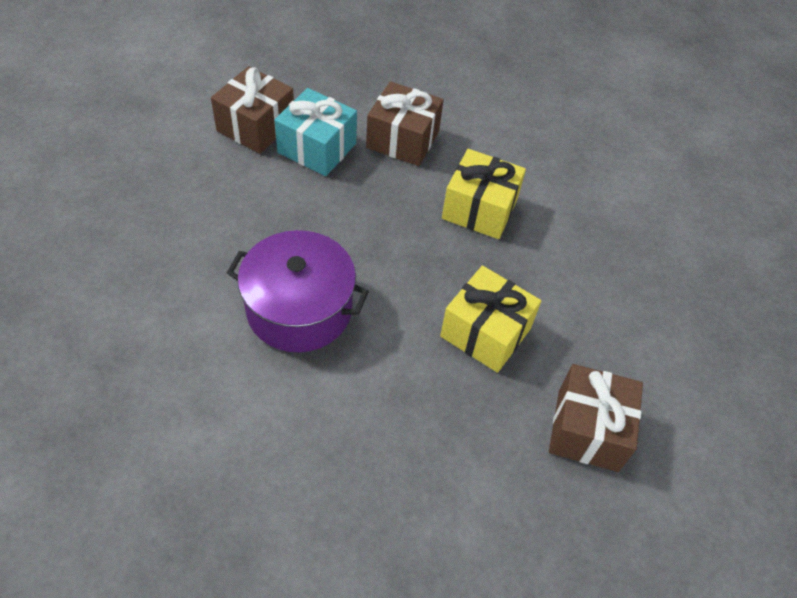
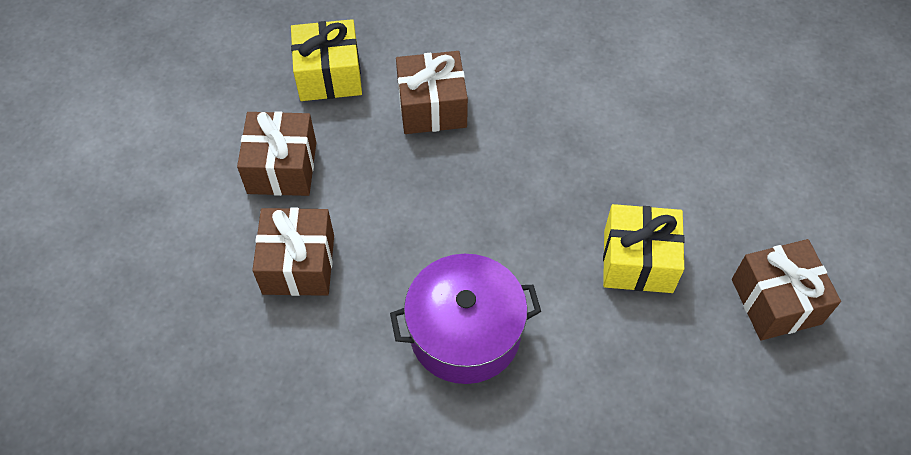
camera: 25 degrees left, 5 degrees up
turquoise gift [274,88,357,176] -> none
yellow gift [442,149,526,239] -> yellow gift moved to [291,19,362,101]
none -> brown gift [252,207,334,296]

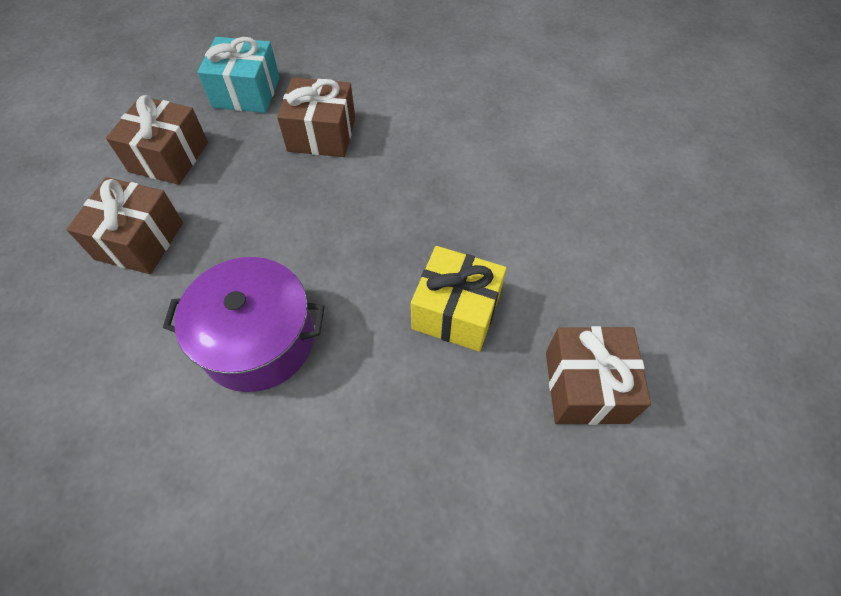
camera: 15 degrees right, 0 degrees up
yellow gift [291,19,362,101] -> turquoise gift [198,37,280,113]

